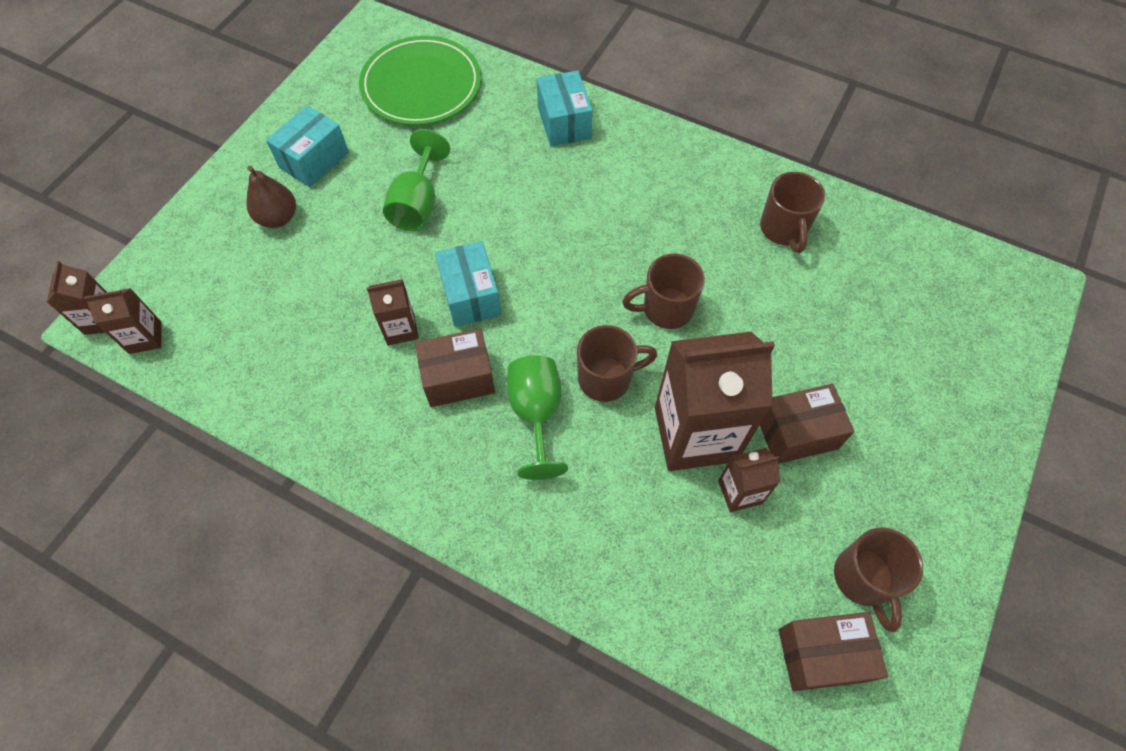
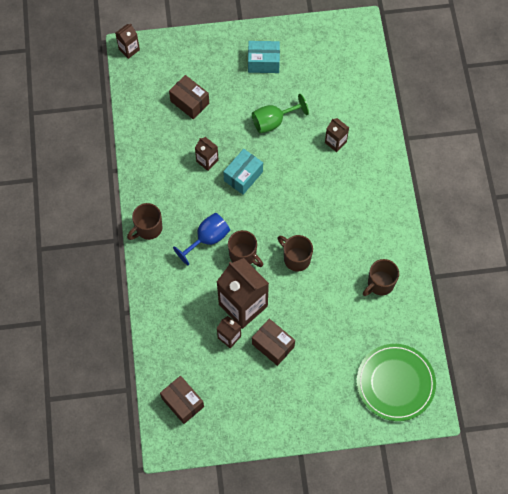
camera: 55 degrees right, 5 degrees up
brown carton [84,288,162,354] -> brown carton moved to [325,118,349,152]
brown pear [246,165,296,228] -> none
green plate [359,36,481,125] -> green plate moved to [357,344,436,421]
brown box [415,328,495,407] -> brown box moved to [169,75,209,119]
green goblet [507,355,568,480] -> blue goblet [173,213,230,265]
turquoise box [537,70,593,146] -> none
brown mug [834,528,923,632] -> brown mug moved to [127,203,163,240]

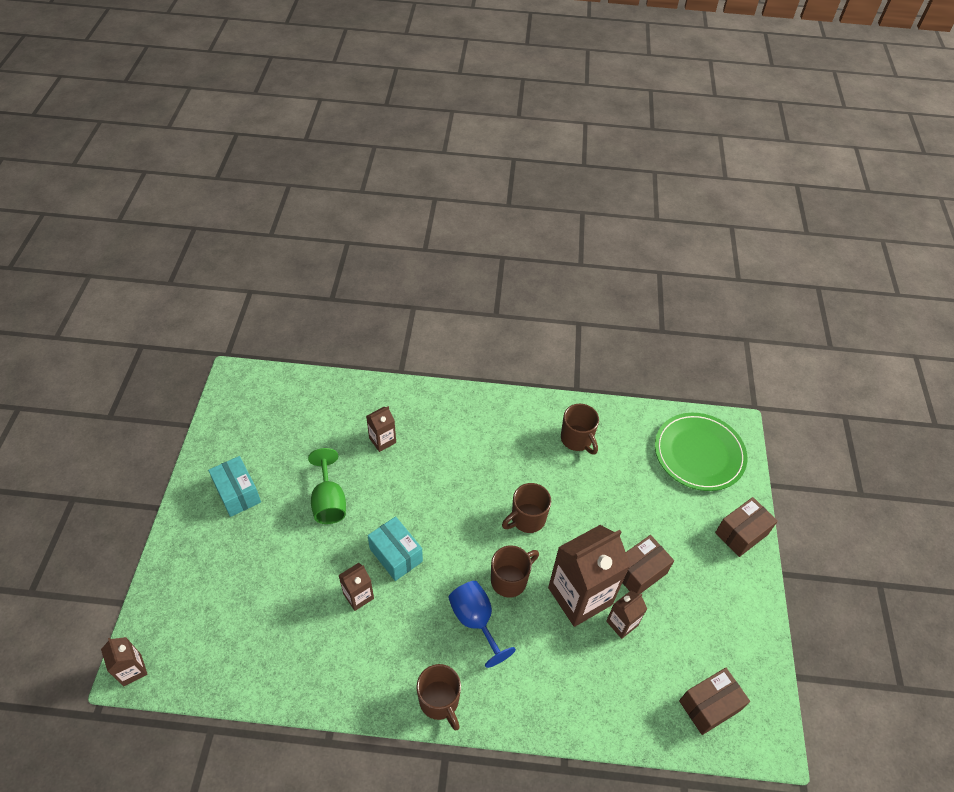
camera: 80 degrees left, 15 degrees down
brown box [169,75,209,119] -> brown box moved to [715,497,778,557]
turquoise box [248,41,280,73] -> turquoise box turned 45 degrees counterclockwise [208,456,261,517]

